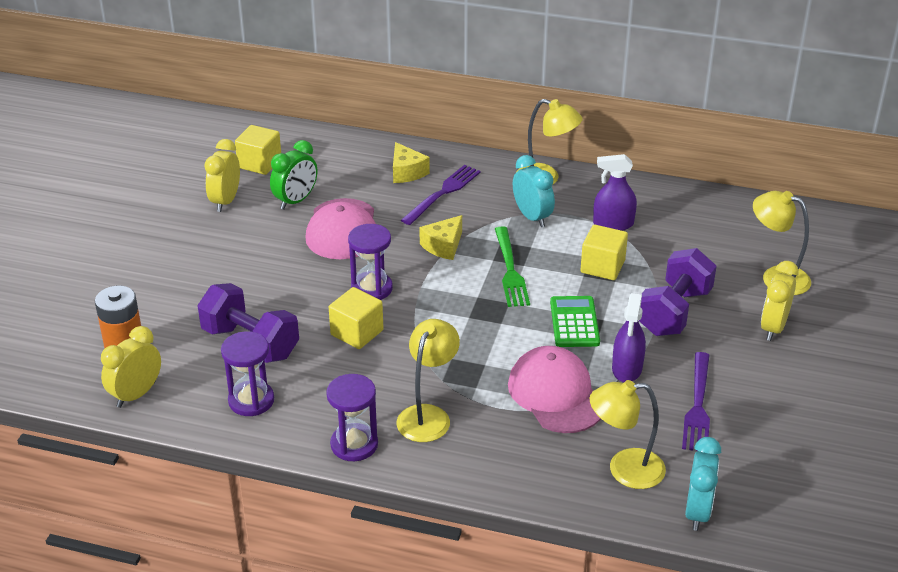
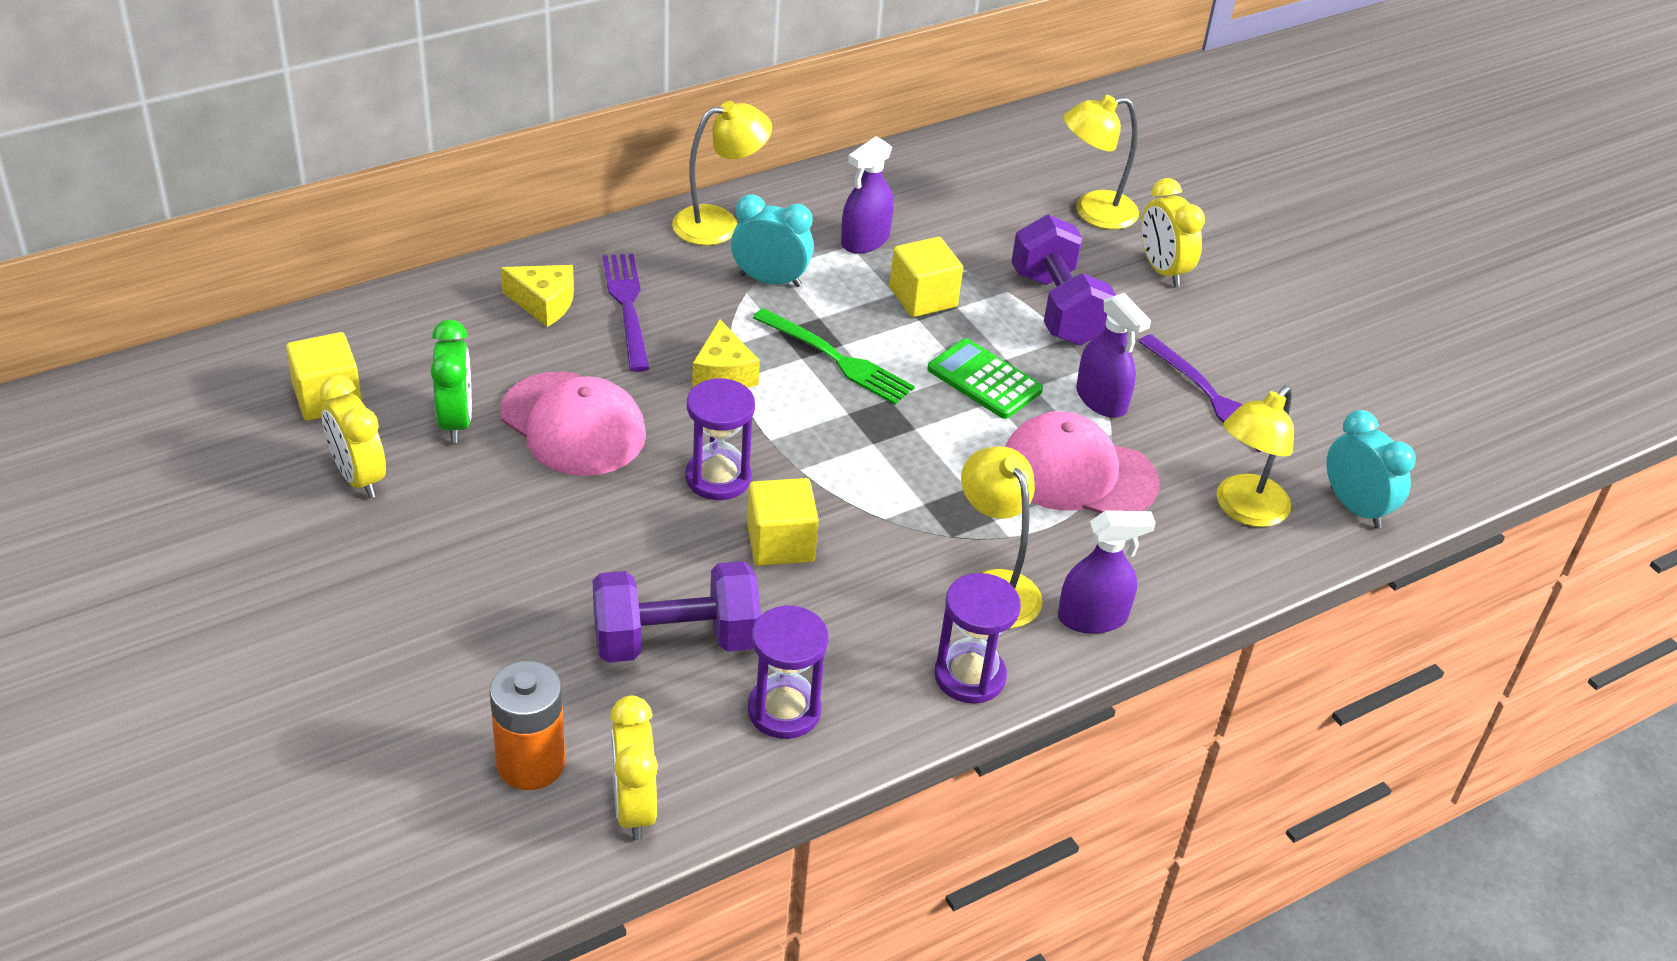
camera: 50 degrees left, 5 degrees up
none -> purple spray bottle [1058,511,1156,634]

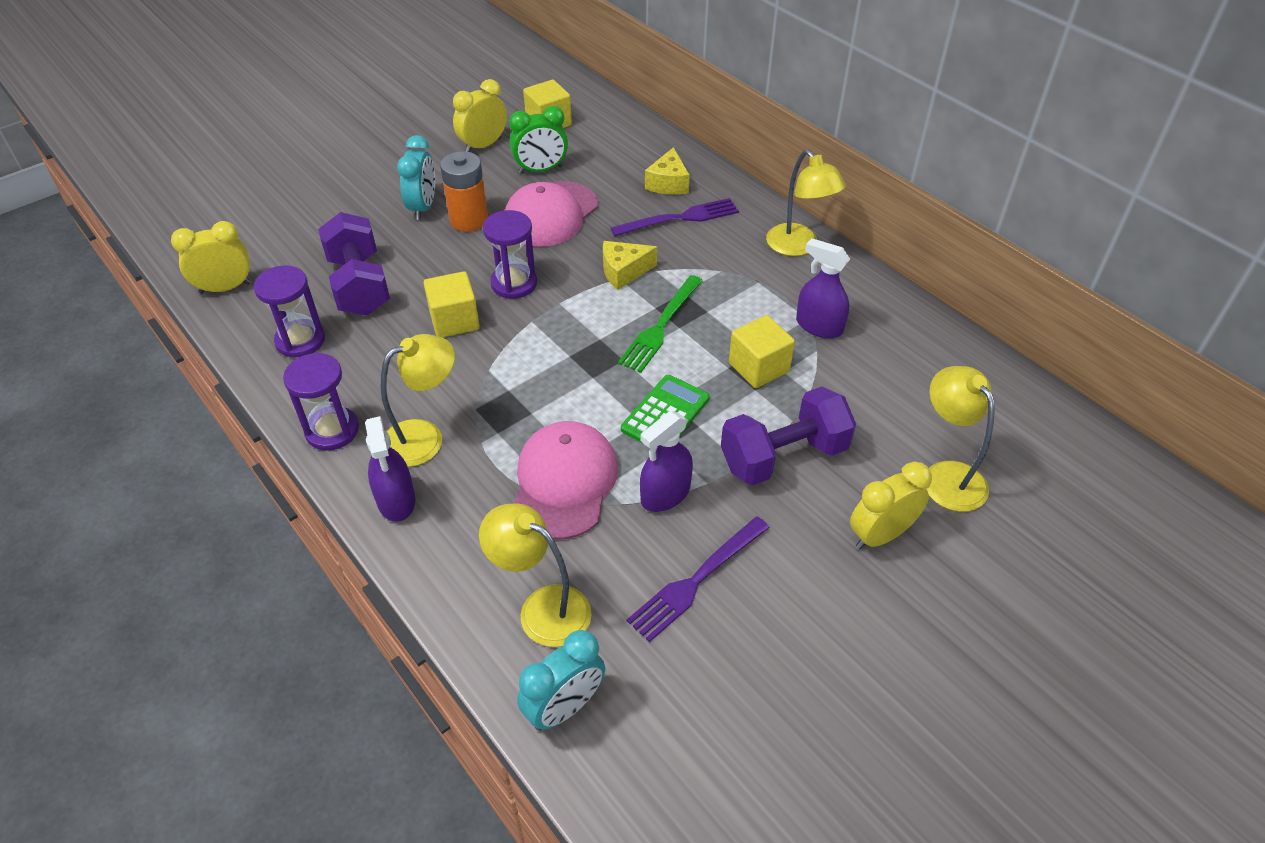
camera: 85 degrees right, 5 degrees up
orange battery [490,661,565,790] -> orange battery moved to [440,151,488,232]
turquoise clock [731,194,814,287] -> turquoise clock moved to [397,135,435,220]

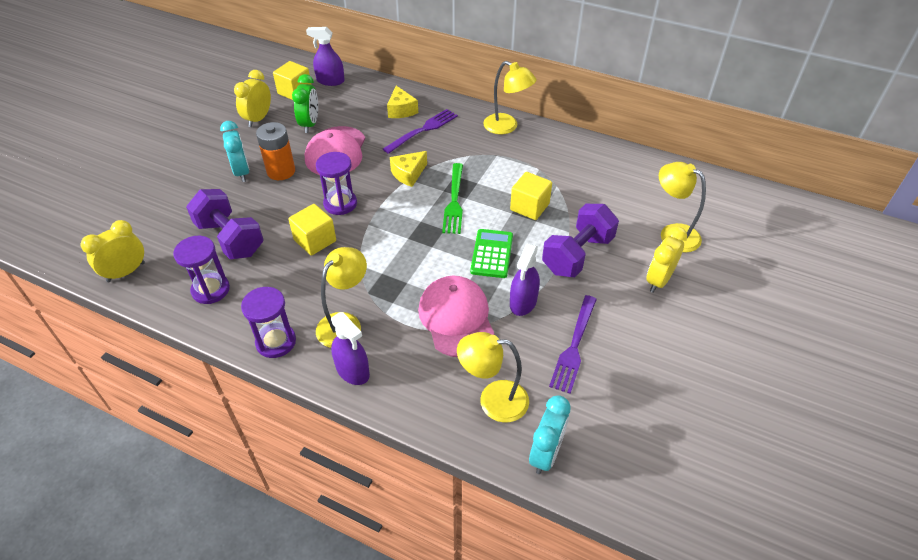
camera: 25 degrees left, 0 degrees up
green clock [509,106,568,174] -> green clock turned 45 degrees counterclockwise [292,74,318,133]
purple spray bottle [796,238,850,338] -> purple spray bottle moved to [306,27,345,86]

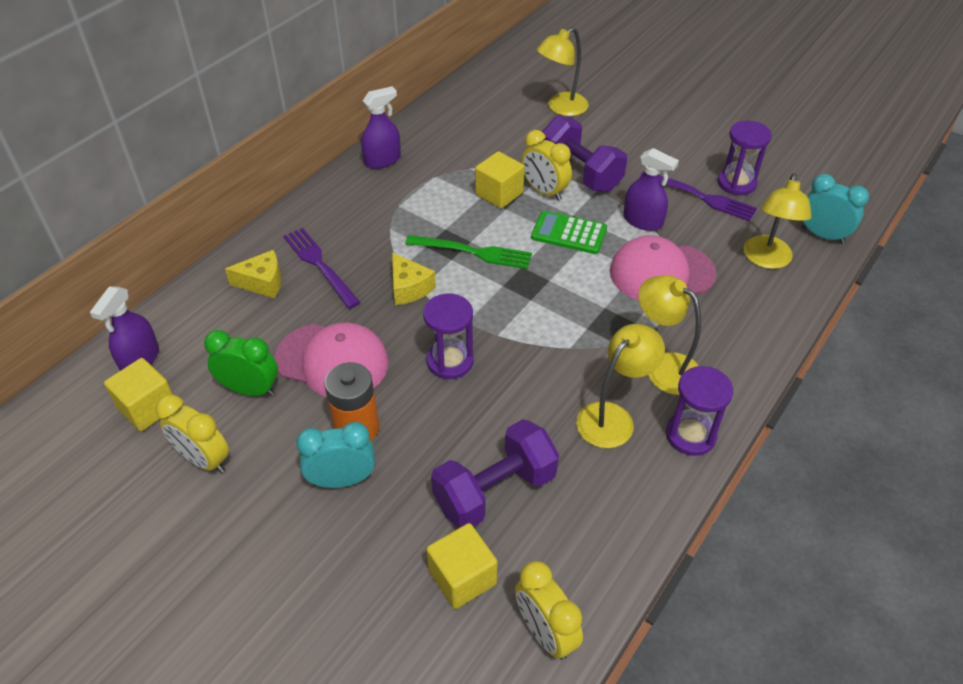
camera: 80 degrees left, 0 degrees up
purple hourglass [173,236,230,304] -> purple hourglass moved to [718,120,772,195]
yellow cube [288,204,336,256] -> yellow cube moved to [427,523,498,609]
purple spray bottle [331,312,370,385] -> purple spray bottle moved to [361,86,401,169]
yellow lamp [483,61,536,134] -> yellow lamp moved to [576,324,665,448]
yellow clock [646,226,687,293] -> yellow clock moved to [521,130,572,201]

